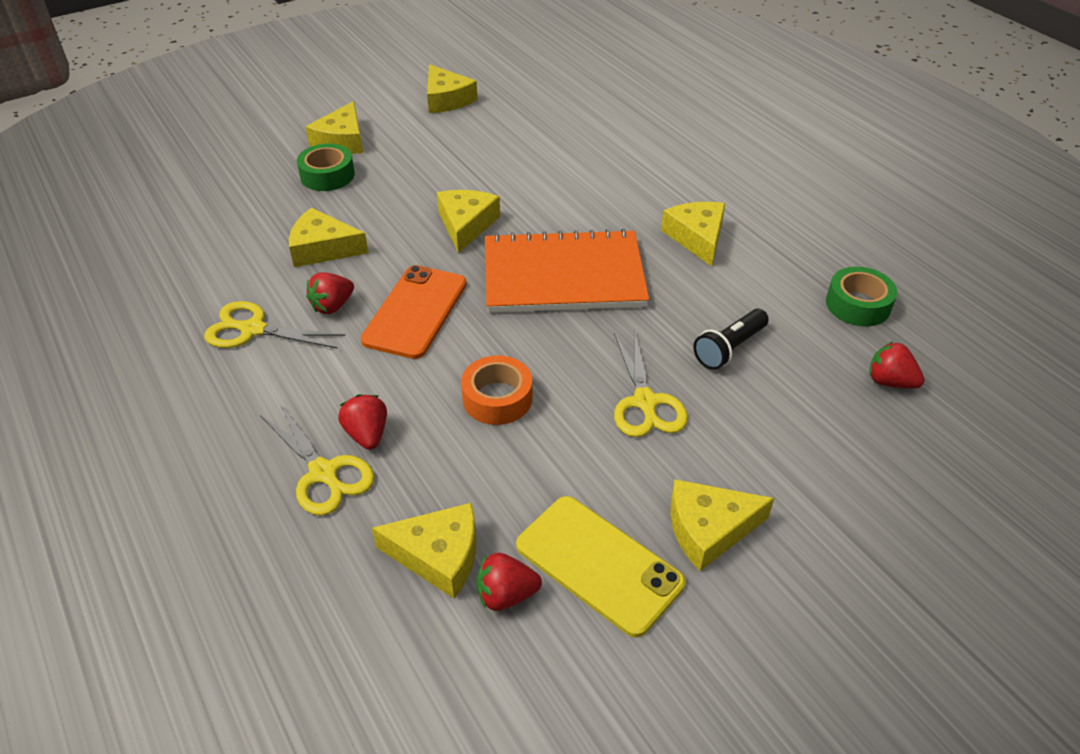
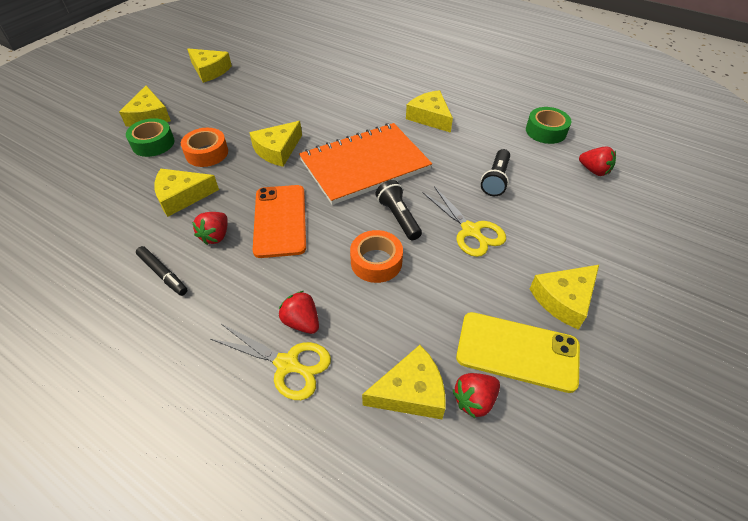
camera: 25 degrees left, 5 degrees up
yellow scissors [204,301,345,348] -> black marker [136,246,188,296]
yellow cheese [437,190,500,253] -> yellow cheese turned 120 degrees counterclockwise [249,121,302,167]
red strawberry [869,341,924,389] -> red strawberry turned 150 degrees counterclockwise [579,146,616,176]
none -> orange tape [181,128,228,167]
none -> black flashlight [376,180,422,240]

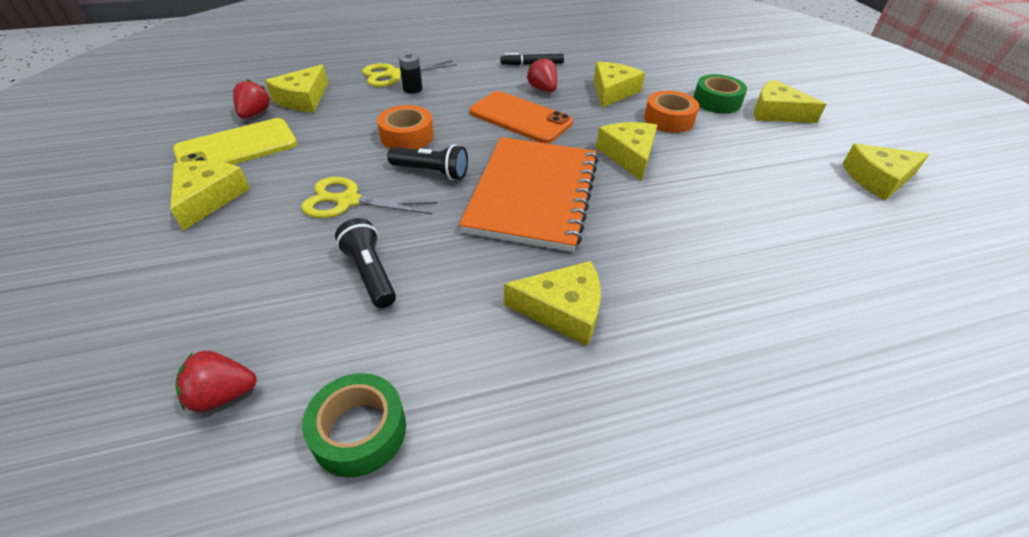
camera: 130 degrees right, 5 degrees down
red strawberry [279,291,319,334] -> black battery [399,53,422,94]

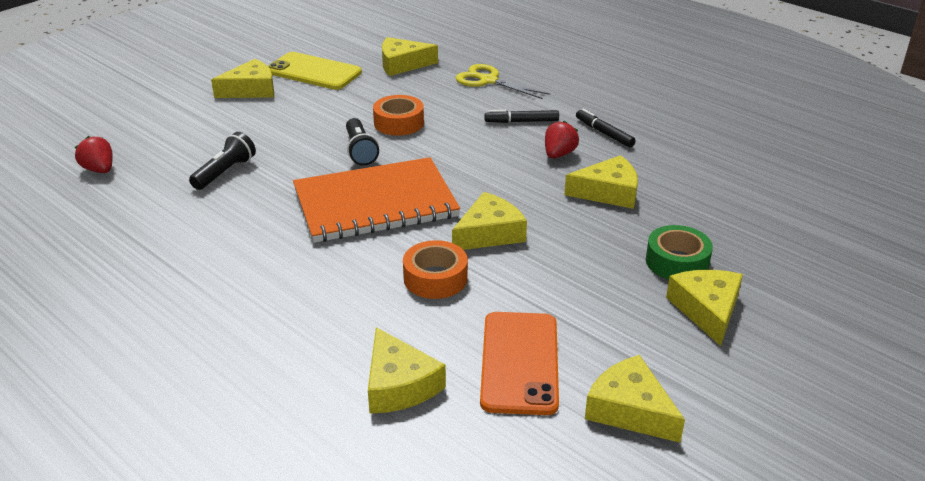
camera: 60 degrees right, 10 degrees down
red strawberry [233,79,270,119] -> none
yellow scissors [301,177,437,218] -> none
green tape [302,373,406,478] -> none
black battery [399,53,422,94] -> none
orange phone [469,91,573,143] -> orange phone moved to [480,312,559,415]
yellow cheese [504,261,601,346] -> yellow cheese moved to [368,327,446,414]
orange tape [644,91,699,133] -> orange tape moved to [403,240,468,299]
none -> black marker [484,110,559,123]

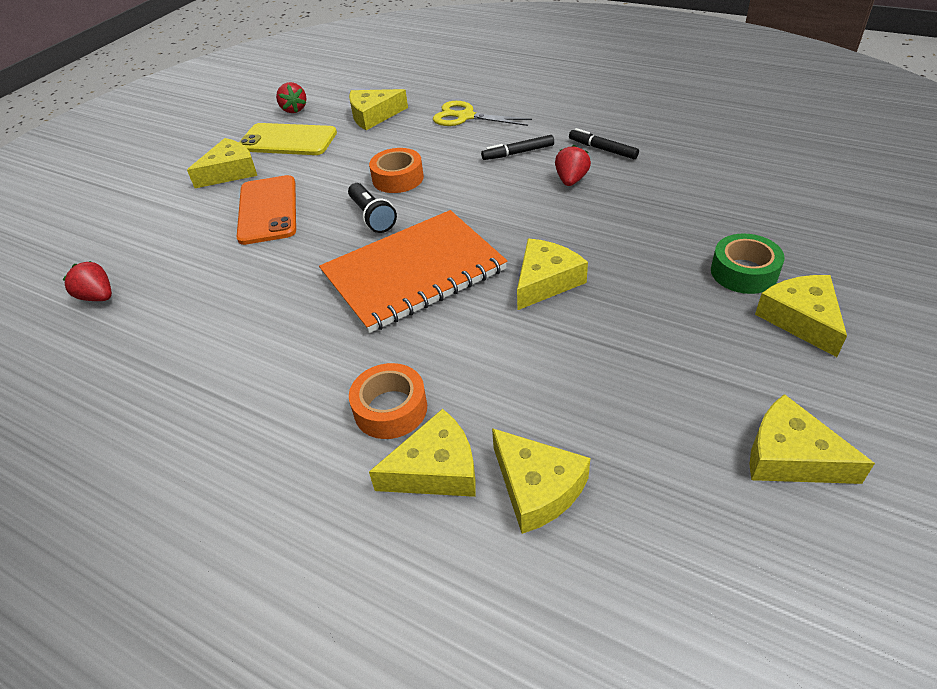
camera: 10 degrees left, 10 degrees up
black flashlight [189,132,256,190] -> none
orange tape [403,240,468,299] -> orange tape moved to [349,363,427,439]
orange phone [480,312,559,415] -> orange phone moved to [237,175,296,245]
yellow cheese [564,155,638,209] -> yellow cheese moved to [369,409,476,497]
none -> red strawberry [276,82,306,113]

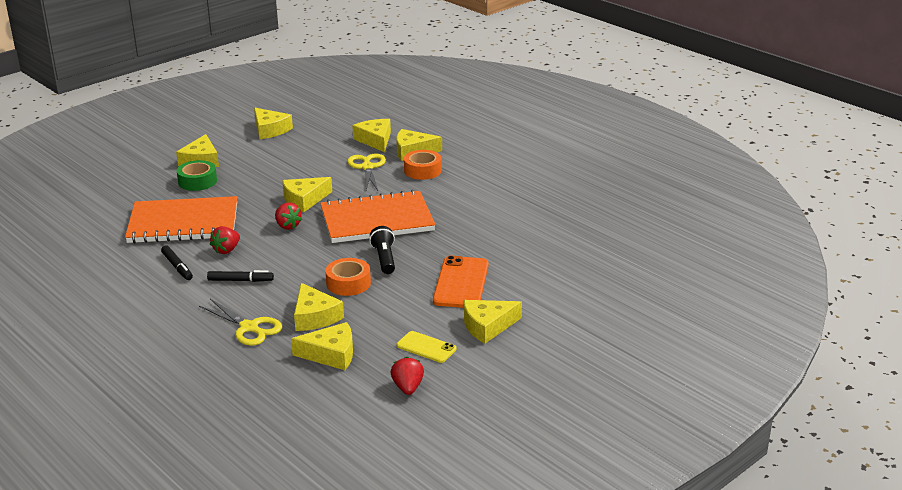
camera: 165 degrees left, 15 degrees down
red strawberry [62,261,112,301] -> red strawberry moved to [275,202,302,230]
yellow phone [239,123,337,155] -> yellow phone [397,331,456,363], size x0.59
none -> orange notebook [125,196,237,243]
none -> yellow cheese [294,283,344,331]
none -> yellow scissors [347,153,386,191]

